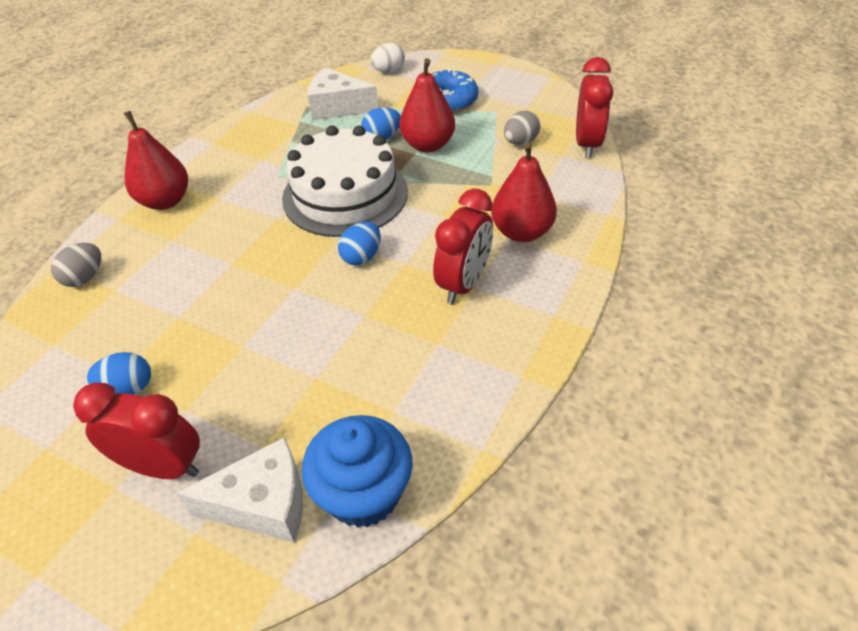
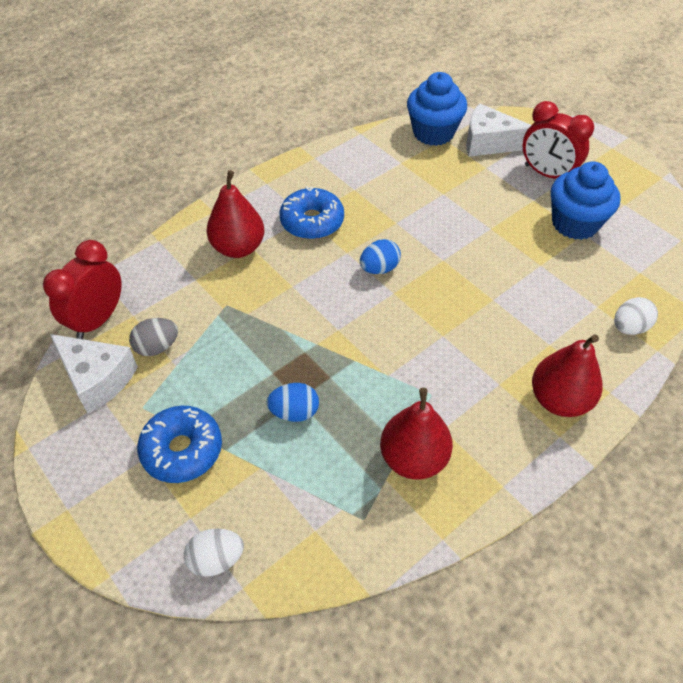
camera: 160 degrees left, 5 degrees up
grey egg [51,243,101,287] -> white egg [614,297,658,335]
blue egg [87,352,151,395] -> blue cupcake [551,161,621,240]
white cake [282,125,408,237] -> none
white cheese [308,67,378,120] -> white cheese moved to [50,334,138,414]
red pear [399,58,455,152] -> red pear moved to [380,388,453,480]
red clock [433,189,493,304] -> blue donut [279,186,344,239]

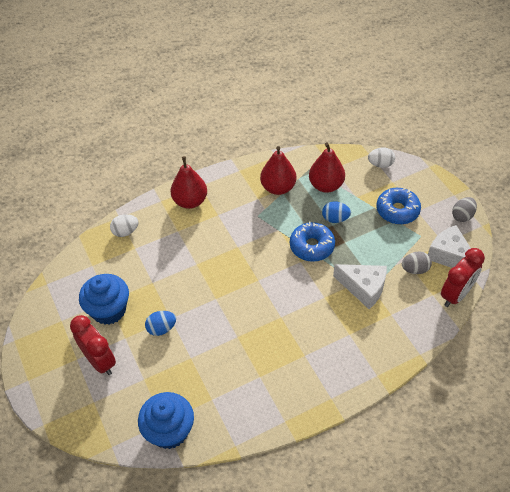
camera: 165 degrees left, 0 degrees up
red pear [207,170,264,258] -> red pear moved to [309,143,345,193]
blue donut [279,186,344,239] -> blue donut moved to [290,221,335,262]
blue egg [360,239,401,274] -> blue egg moved to [145,311,176,336]
white cheese [466,103,531,157] -> white cheese moved to [333,264,387,309]
none -> grey egg [452,197,477,222]

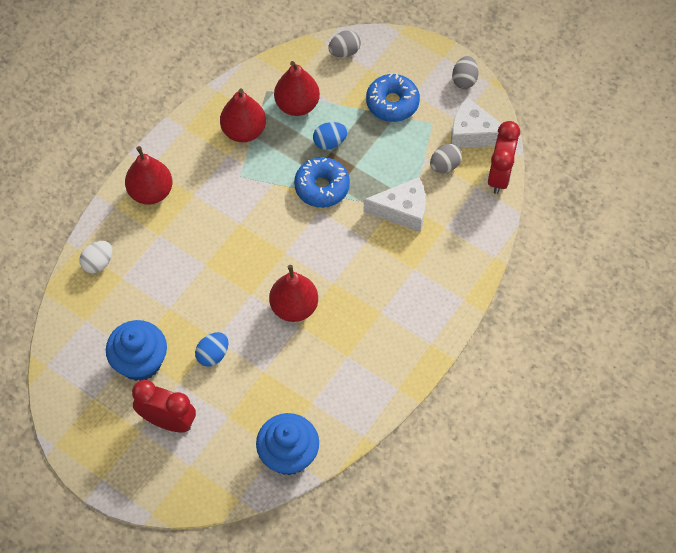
camera: 30 degrees left, 10 degrees up
white egg [368,147,395,168] -> grey egg [328,30,361,57]
none -> red pear [269,265,318,322]

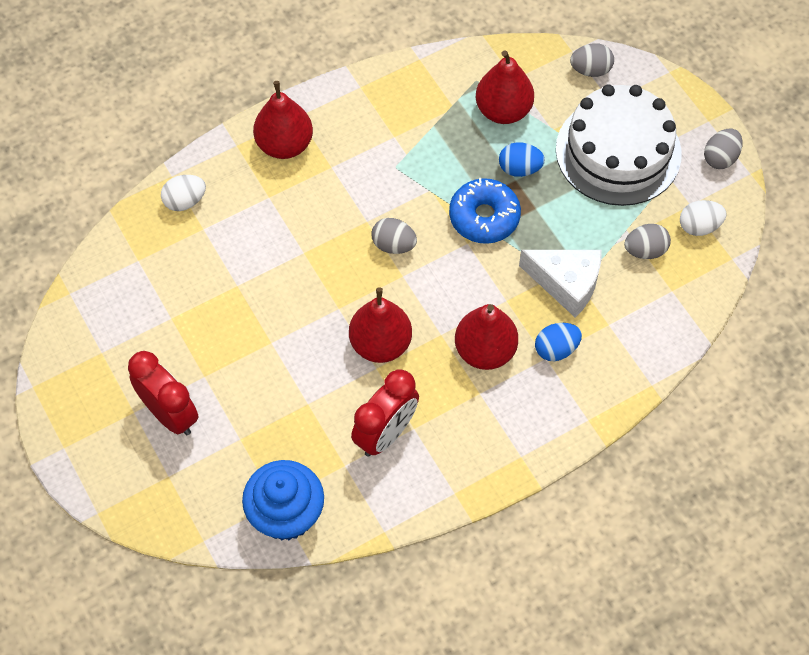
camera: 25 degrees right, 0 degrees up
blue cupcake [106,320,167,381] -> none
blue egg [195,332,228,367] -> blue egg moved to [535,323,582,361]
red pear [220,89,266,142] -> red pear moved to [455,304,518,370]
blue donut [366,73,420,122] -> white cake [556,84,682,206]
white cheese [451,97,502,148] -> white egg [680,200,727,236]
red clock [488,121,520,194] -> red clock moved to [351,369,419,456]
none -> grey egg [371,218,417,254]

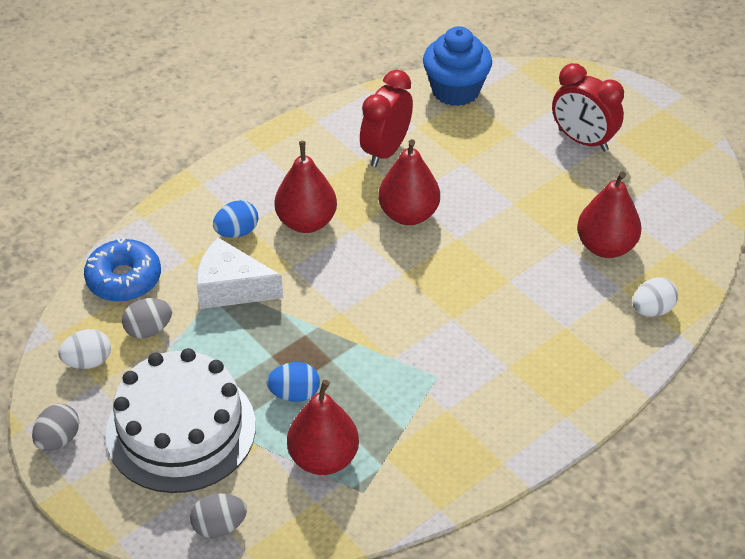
camera: 170 degrees right, 15 degrees down
red pear [253,81,313,159] -> red pear moved to [577,172,642,258]
grey egg [371,218,417,254] -> none
blue donut [449,178,521,244] -> blue donut moved to [84,237,161,302]

